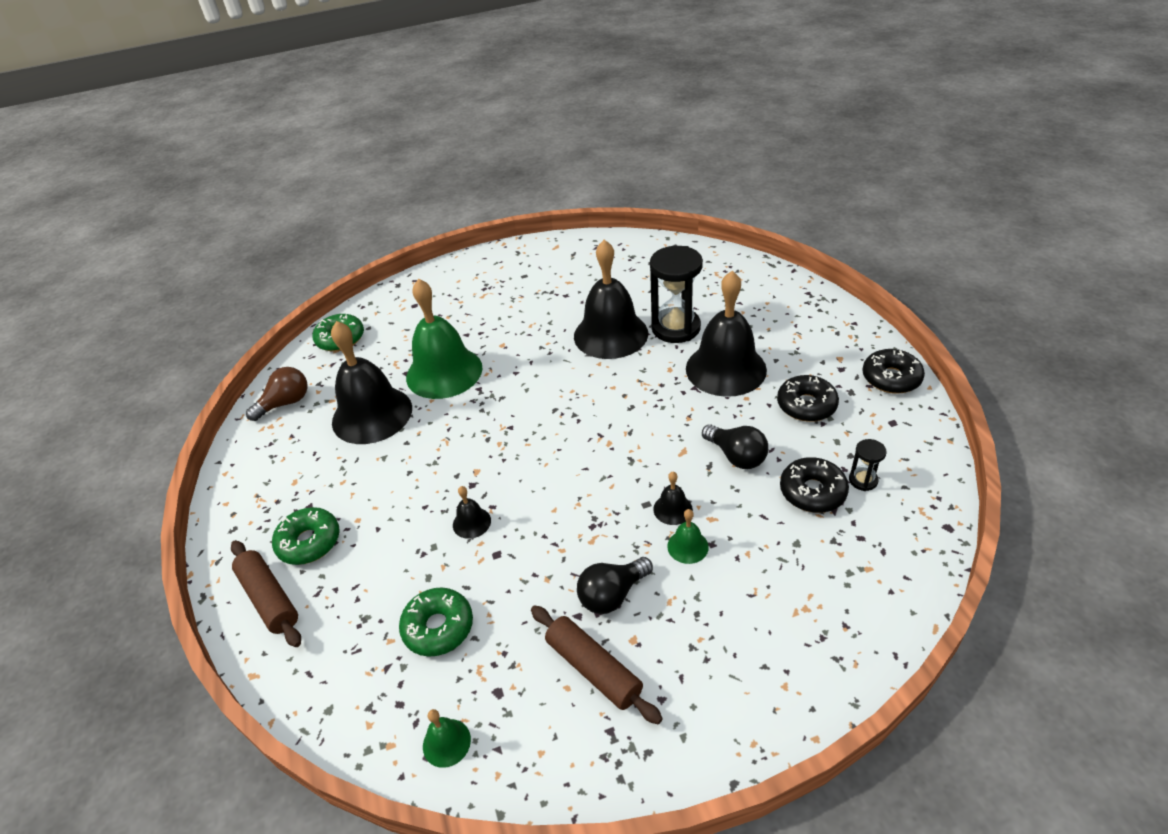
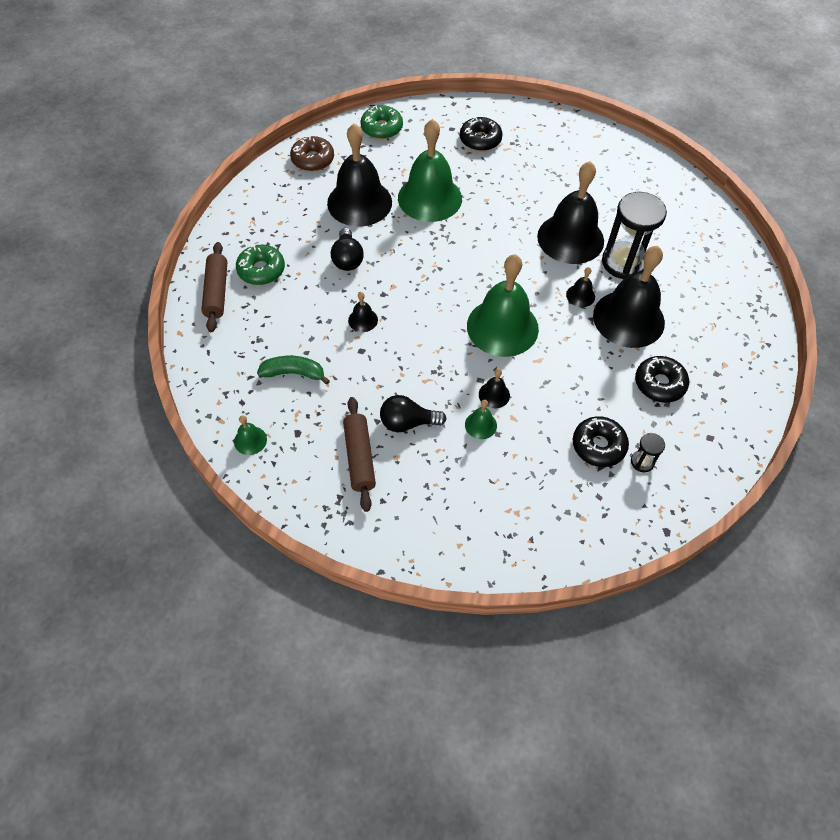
camera: 30 degrees right, 15 degrees up
brown light bulb [246,367,308,421] -> brown donut [290,136,334,171]
green donut [399,588,473,657] -> green banana [257,356,330,385]
black light bulb [702,424,768,469] -> black light bulb moved to [331,228,364,271]
black donut [863,349,925,394] -> black donut moved to [460,117,503,151]
none -> green bell [467,254,539,357]
none -> black bell [566,267,595,307]

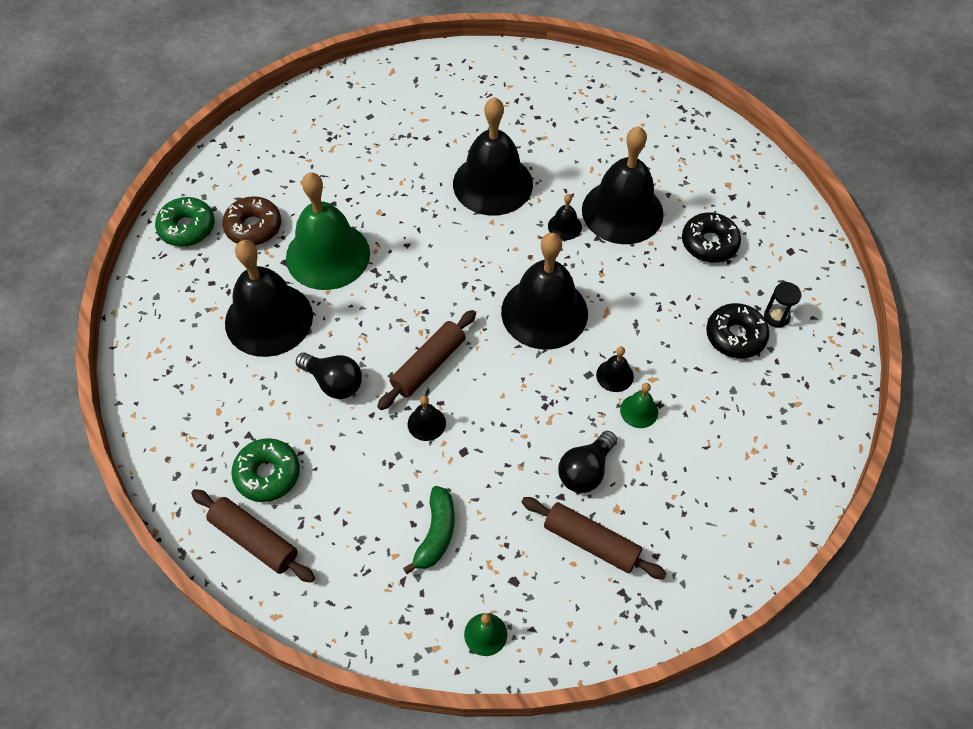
camera: 50 degrees left, 0 degrees up
green banana [257,356,330,385] -> green banana turned 150 degrees clockwise [403,486,455,574]
brown donut [290,136,334,171] -> brown donut moved to [222,196,281,246]
black donut [460,117,503,151] -> none
green bell [467,254,539,357] -> black bell [501,233,588,350]
black hourglass [602,192,667,280] -> none
none -> brown rolling pin [377,310,476,410]

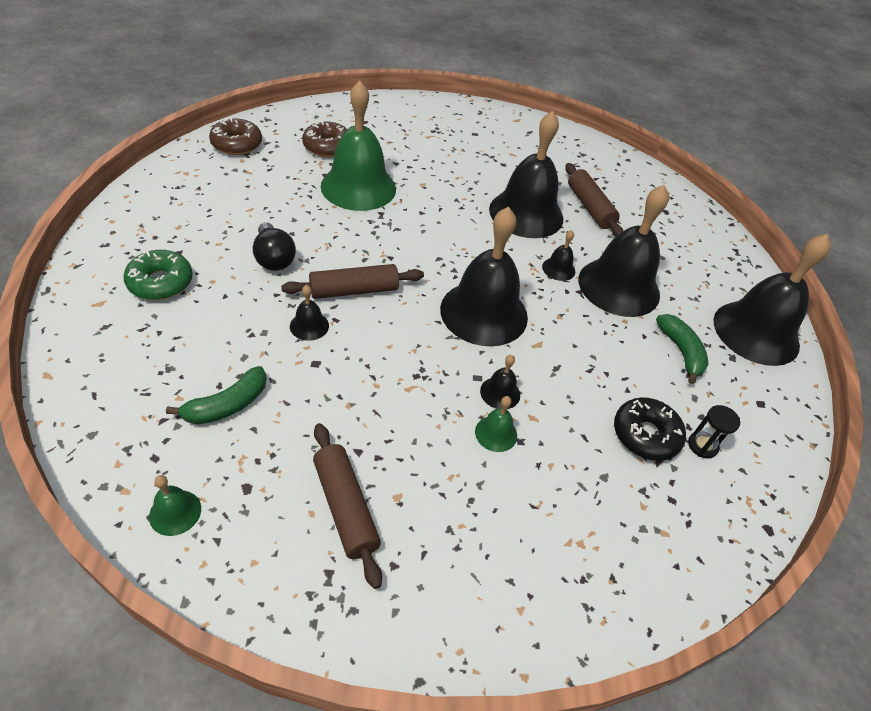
camera: 30 degrees right, 10 degrees down
green donut [155,197,215,247] -> none
brown rolling pin [191,489,315,583] -> brown rolling pin moved to [565,163,623,236]
black bell [225,240,313,357] -> black bell moved to [713,234,831,366]
black light bulb [558,431,617,493] -> none
black donut [682,212,741,263] -> green banana [656,314,708,384]
none -> brown donut [209,118,262,155]

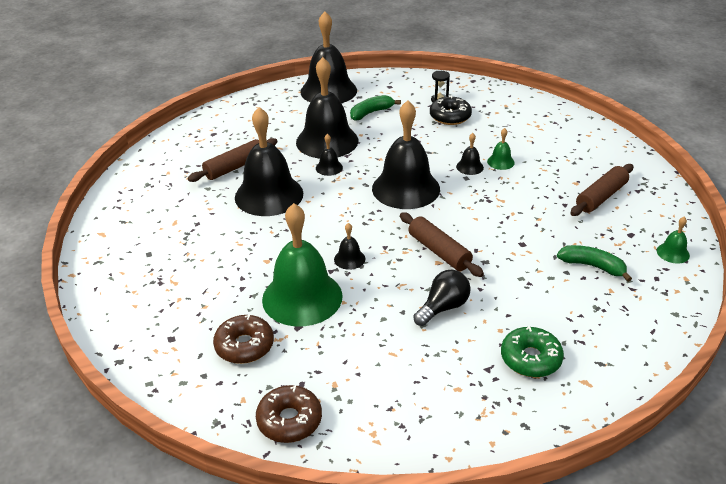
camera: 105 degrees left, 10 degrees down
black bell [290,285,329,341] -> black bell moved to [334,223,365,270]

